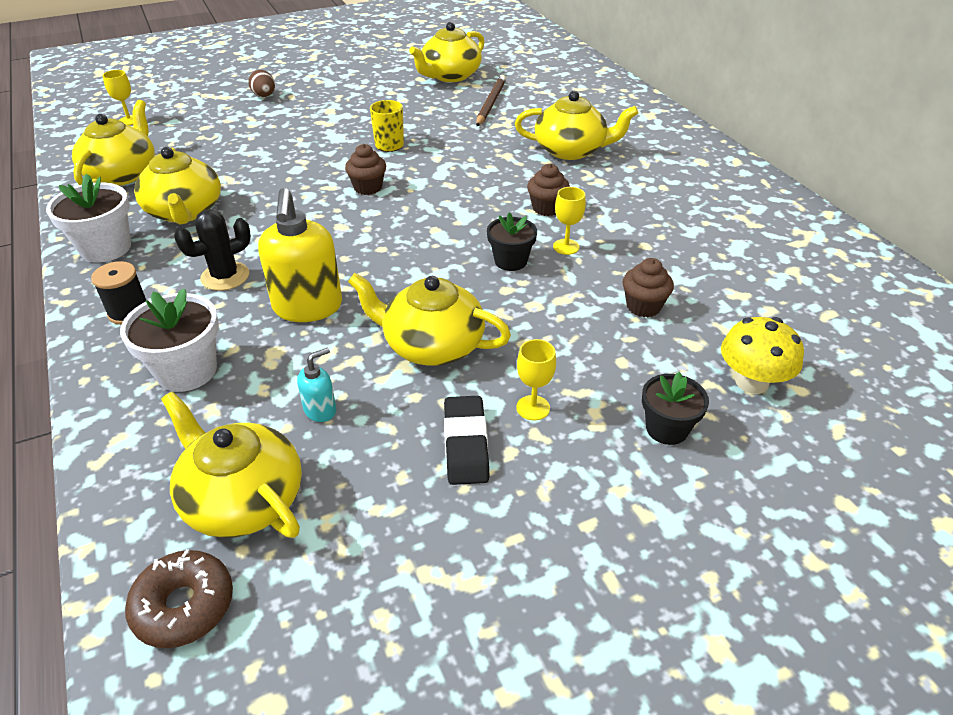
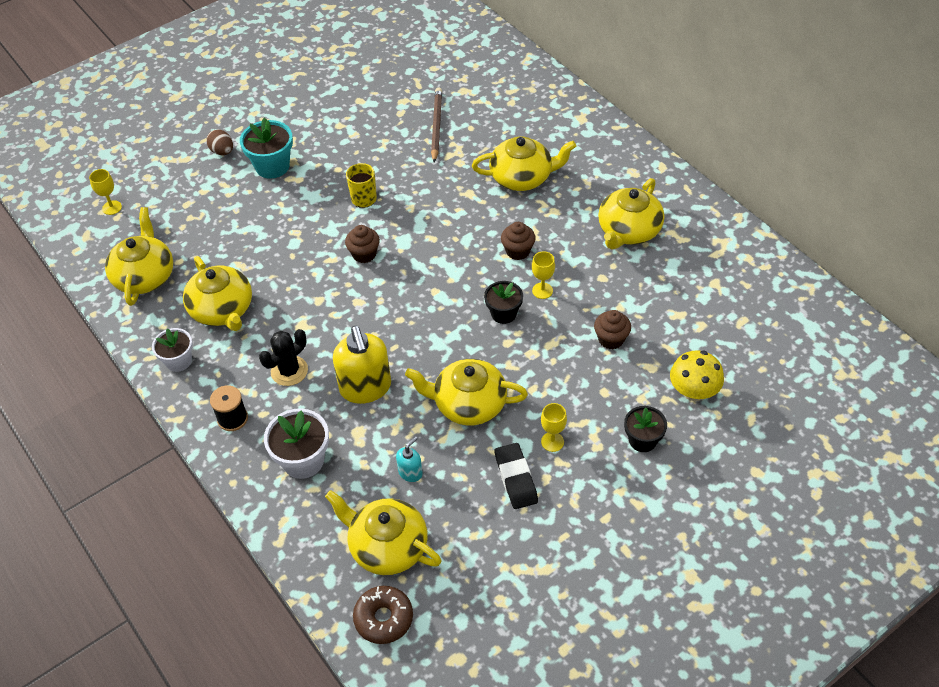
camera: 10 degrees left, 10 degrees up
white flower pot [46,174,131,263] -> white flower pot [152,328,193,372], size x0.67
yellow teapot [409,22,485,82] -> yellow teapot moved to [598,178,664,250]
none -> turquoise flower pot [240,118,293,179]

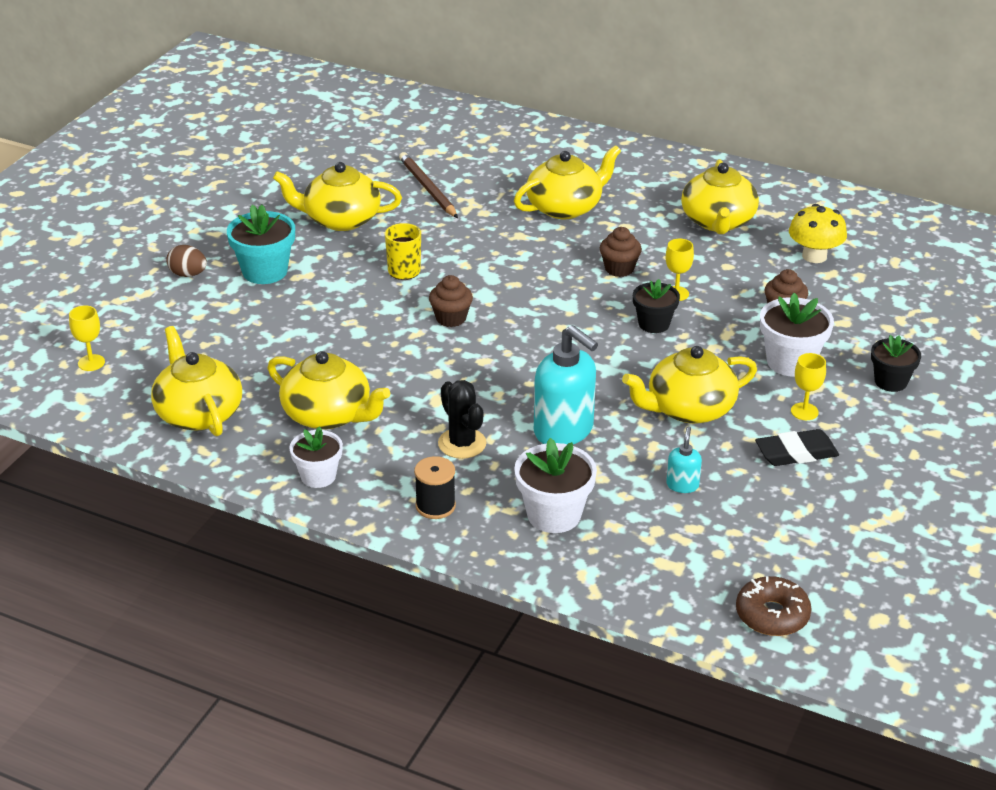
camera: 30 degrees left, 15 degrees down
black cactus [259,329,308,386] -> black cactus turned 45 degrees counterclockwise [438,380,487,459]
yellow teapot [325,490,442,575] -> yellow teapot moved to [273,162,402,231]
yellow soap dispenser [333,326,391,404] -> turquoise soap dispenser [534,325,598,444]
black eraser [495,443,538,509] -> black eraser turned 60 degrees counterclockwise [755,429,839,466]
yellow mushroom [670,351,724,401] -> yellow mushroom moved to [789,204,847,263]
none -> white flower pot [760,293,834,377]

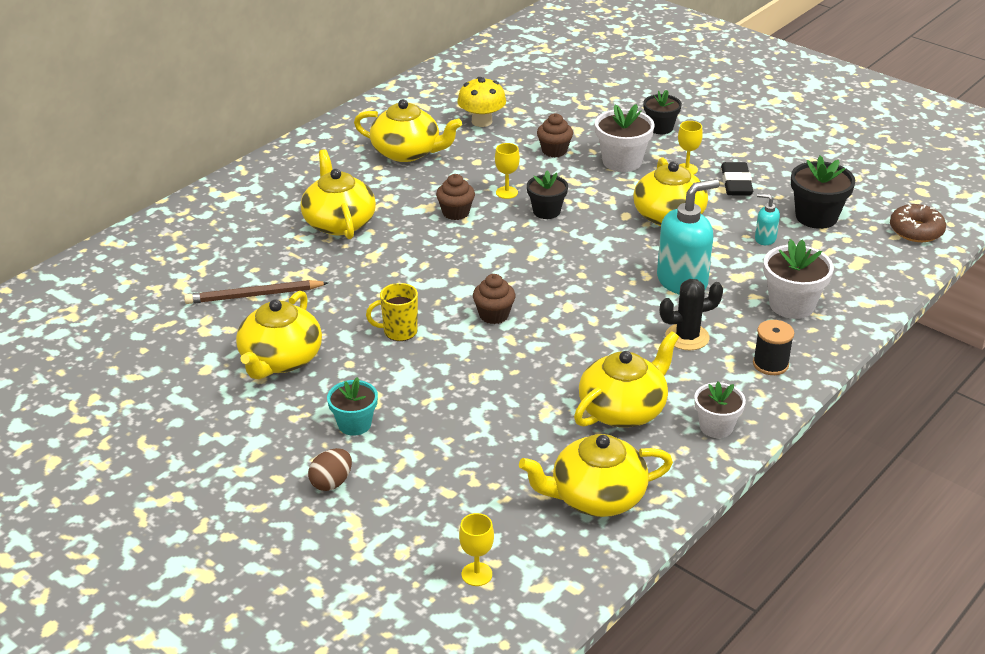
camera: 75 degrees left, 0 degrees up
turquoise flower pot [227,205,295,284] -> turquoise flower pot [327,377,378,436], size x0.67
none -> black flower pot [791,156,855,229]

